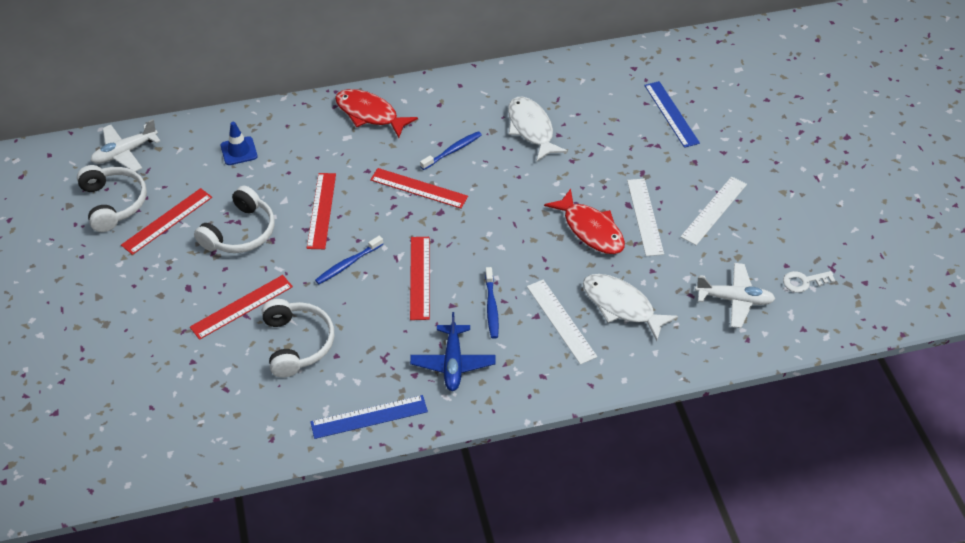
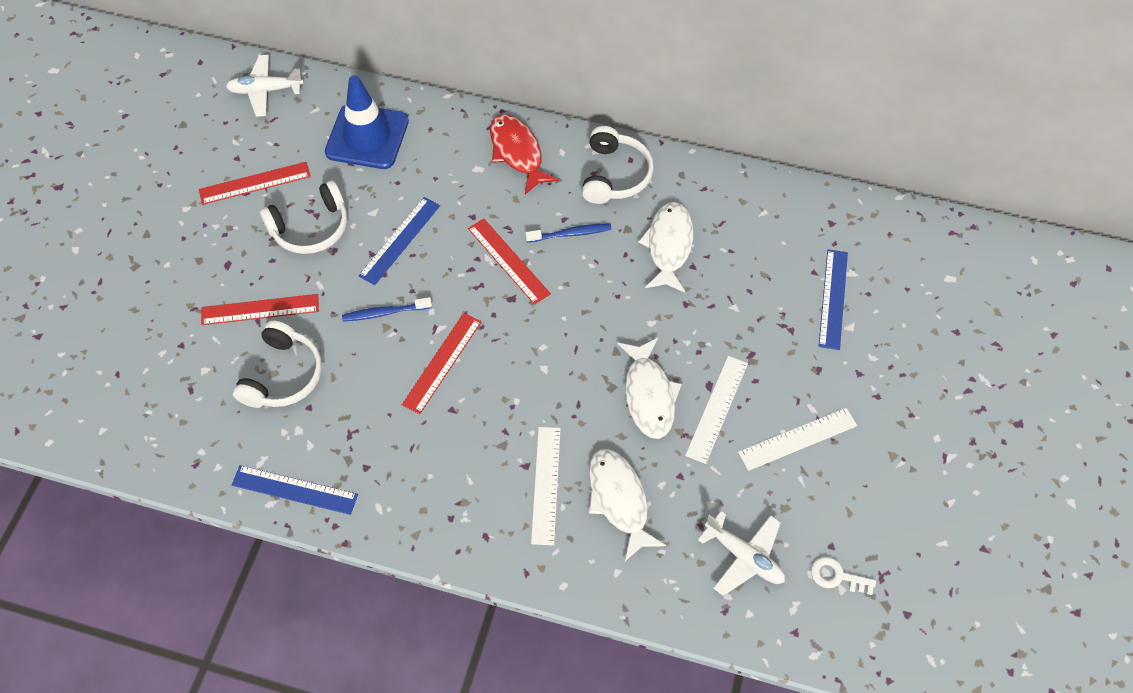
camera: 30 degrees right, 10 degrees up
white headphones [77,165,147,232] -> white headphones moved to [582,126,654,204]
blue traffic cone [221,122,258,165] -> blue traffic cone [325,75,409,169], size x1.98
red ruler [307,173,336,249] -> blue ruler [358,197,440,285]
blue plane [410,312,495,391] -> none
blue toothbrush [485,267,499,339] -> none
red fish [544,189,625,254] -> white fish [618,338,682,439]

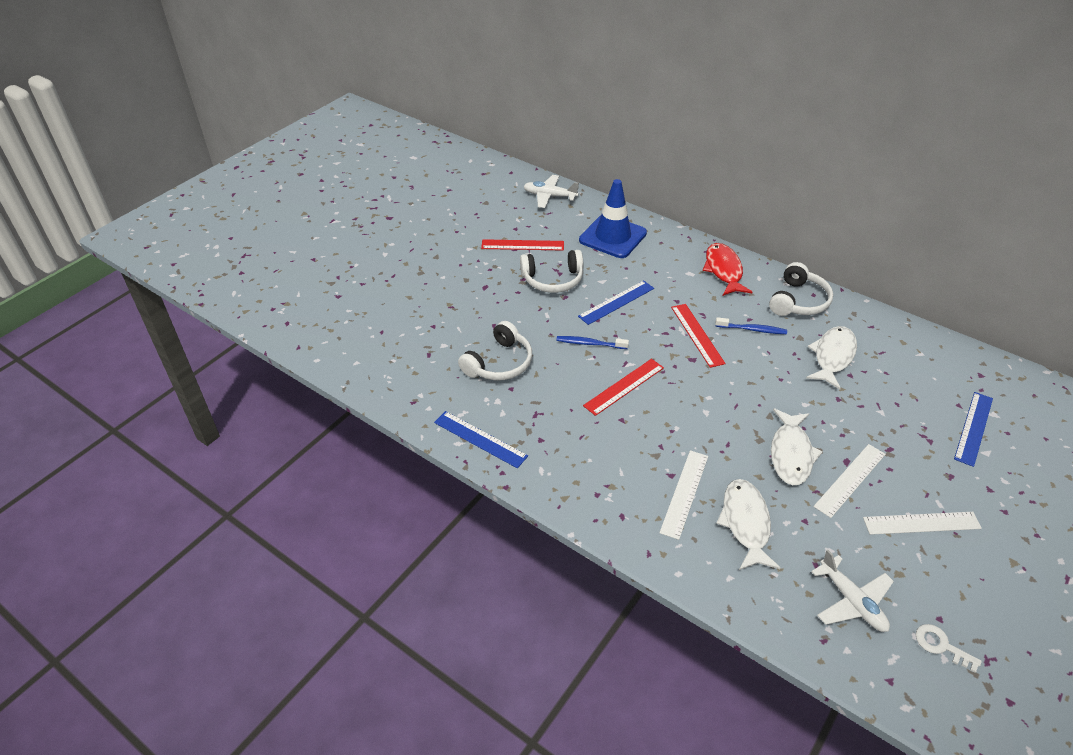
camera: 20 degrees right, 15 degrees down
red ruler [201,294,319,325] -> none

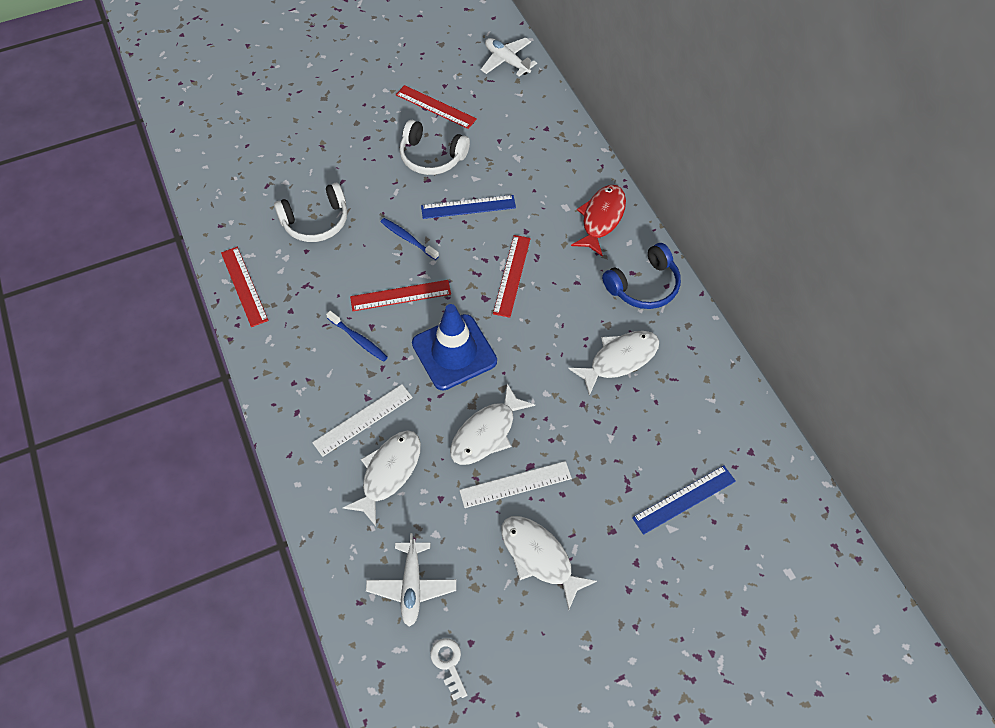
camera: 30 degrees right, 15 degrees up
blue ruler [434,411,528,468] -> red ruler [221,247,268,327]
blue traffic cone [579,179,647,258] -> blue traffic cone moved to [412,304,497,390]
blue toothbrush [715,317,787,334] -> blue toothbrush moved to [326,311,388,362]
white headphones [769,262,833,316] -> blue headphones [602,243,681,309]
white ruler [863,512,982,535] -> white fish [501,516,597,610]

